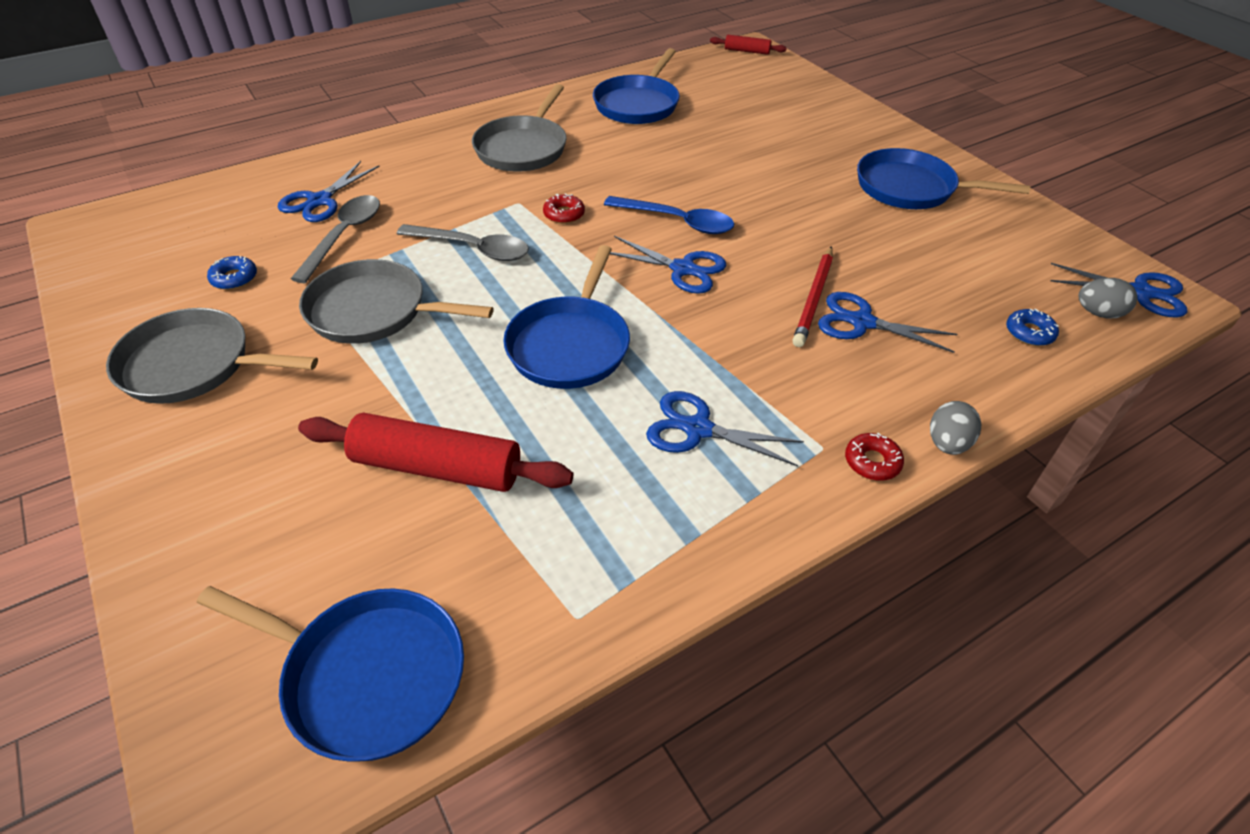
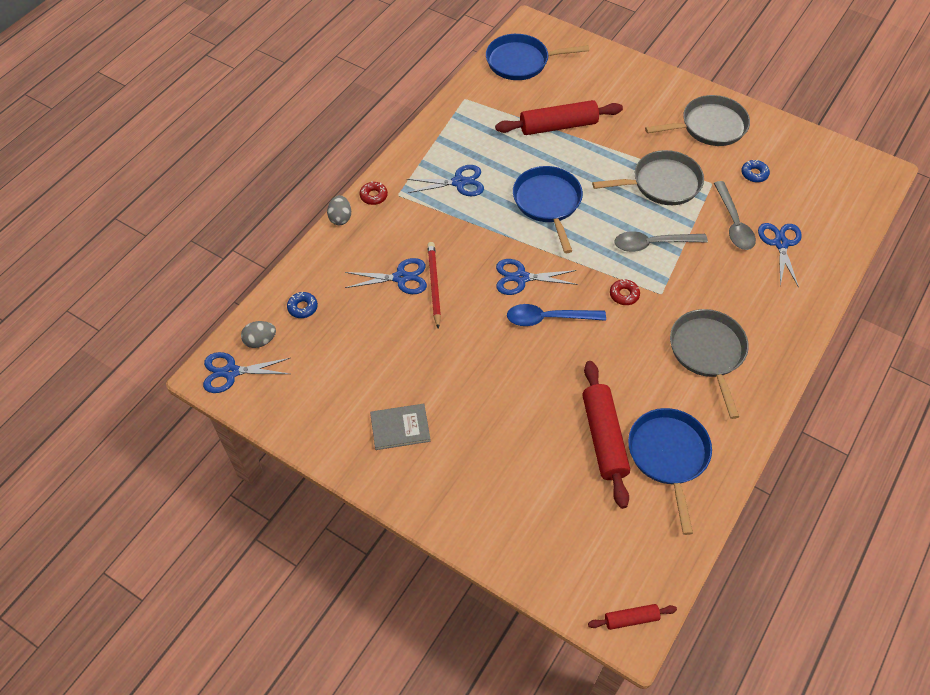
camera: 155 degrees right, 10 degrees up
blue pan [857,148,1030,209] -> grey book [370,404,431,450]
none -> red rolling pin [582,361,630,509]

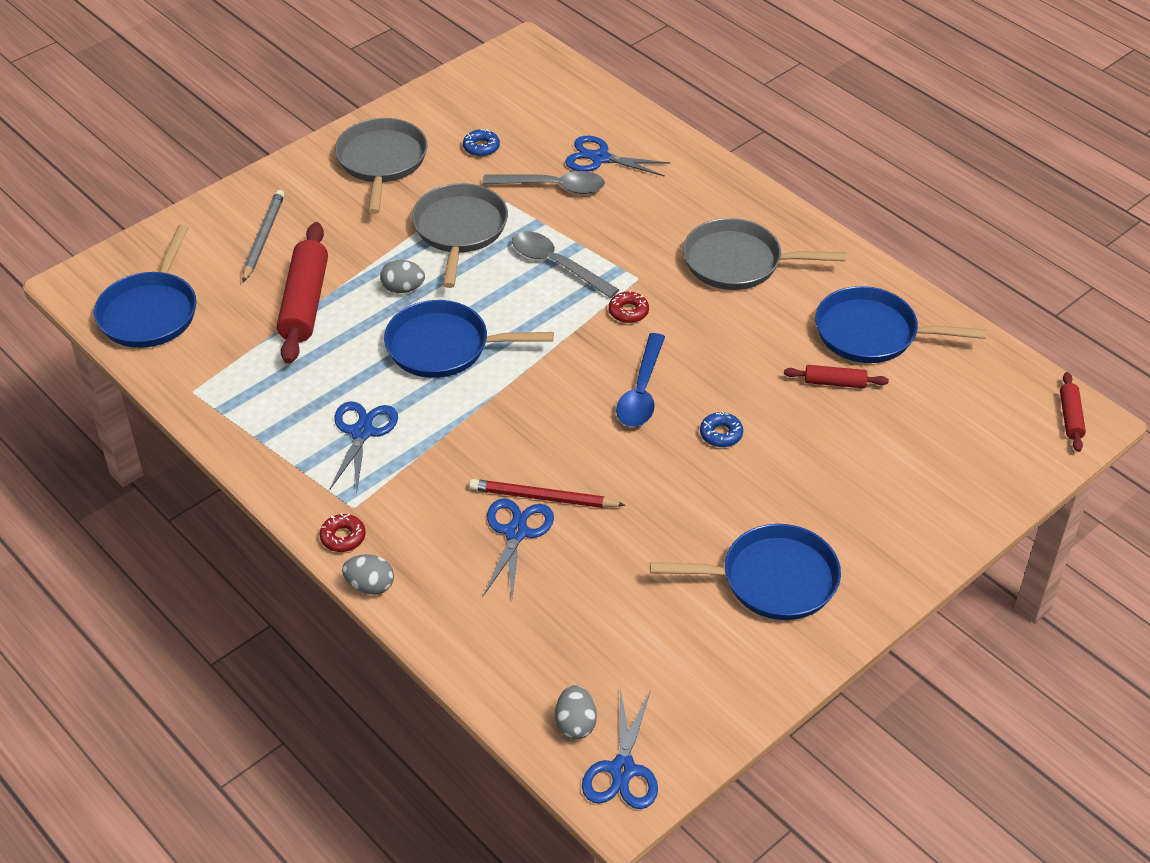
camera: 75 degrees left, 10 degrees down
blue donut [287,292,318,318] -> blue donut moved to [700,412,743,447]
grey book [370,404,431,450] -> blue pan [650,524,841,620]
blue scissors [496,259,578,295] -> none
red rolling pin [582,361,630,509] -> red rolling pin [784,365,889,388], size x0.50
grey spoon [615,231,708,252] -> grey spoon turned 120 degrees clockwise [512,231,619,298]
none -> grey pencil [242,190,285,282]
none -> grey egg [380,260,425,293]

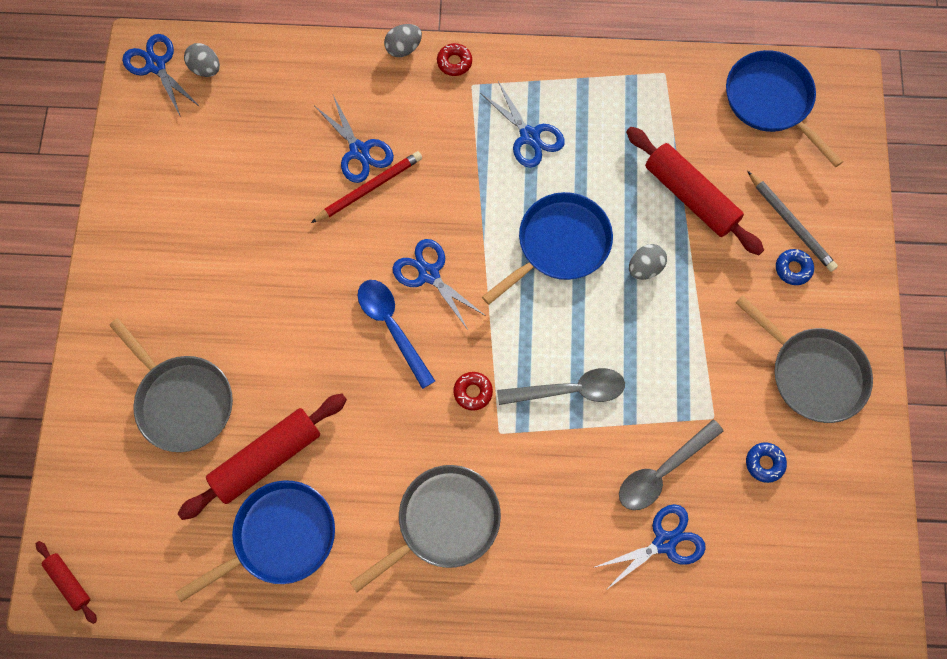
camera: 135 degrees right, 25 degrees up
grey pan [412,183,508,288] -> grey pan moved to [109,318,233,452]
blue pan [650,524,841,620] -> none
blue donut [700,412,743,447] -> blue donut moved to [776,249,814,285]
red rolling pin [784,365,889,388] -> red rolling pin [178,394,347,520], size x1.99
none -> blue scissors [393,239,486,330]

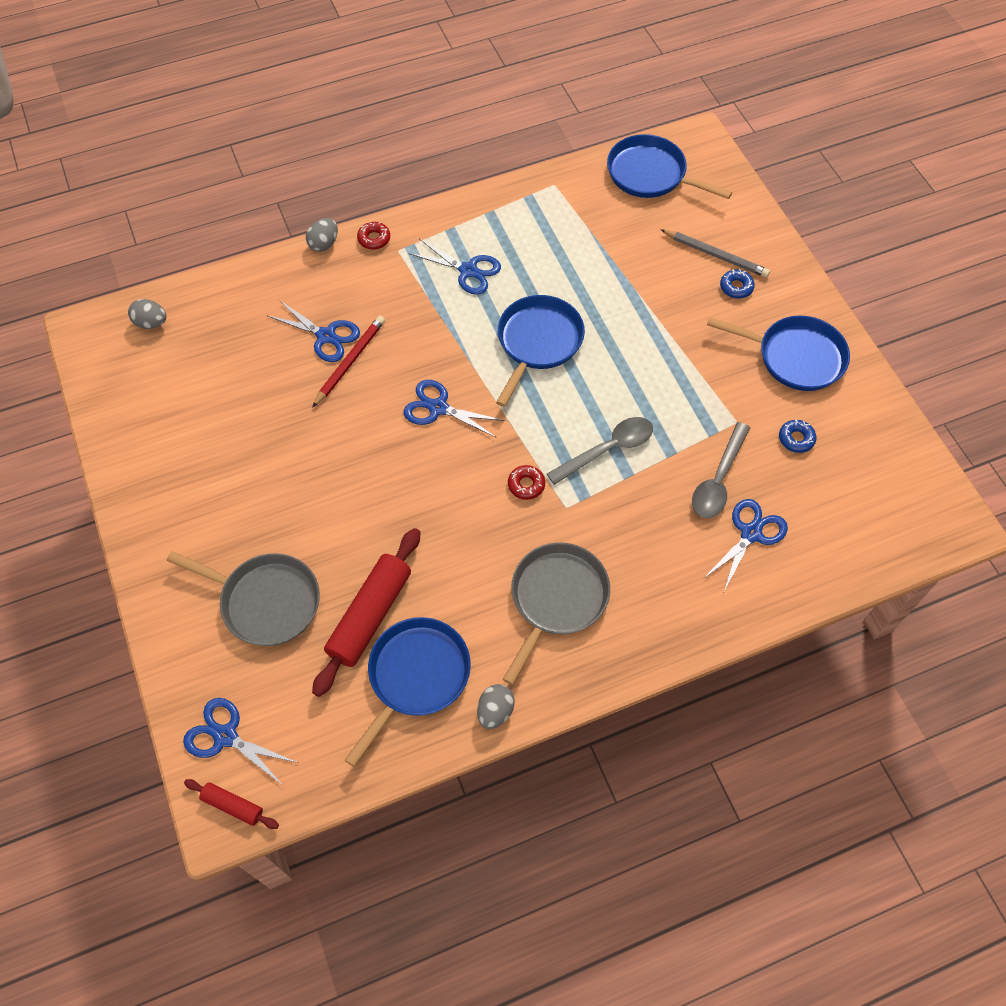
camera: 25 degrees left, 10 degrees down
blue scissors [122,34,200,117] -> blue scissors moved to [183,698,298,784]
blue spoon [358,280,435,389] -> none
red rolling pin [626,127,764,255] -> none
grey egg [629,244,667,280] -> grey egg moved to [477,684,515,729]
grey pan [735,295,873,423] -> blue pan [707,315,850,391]

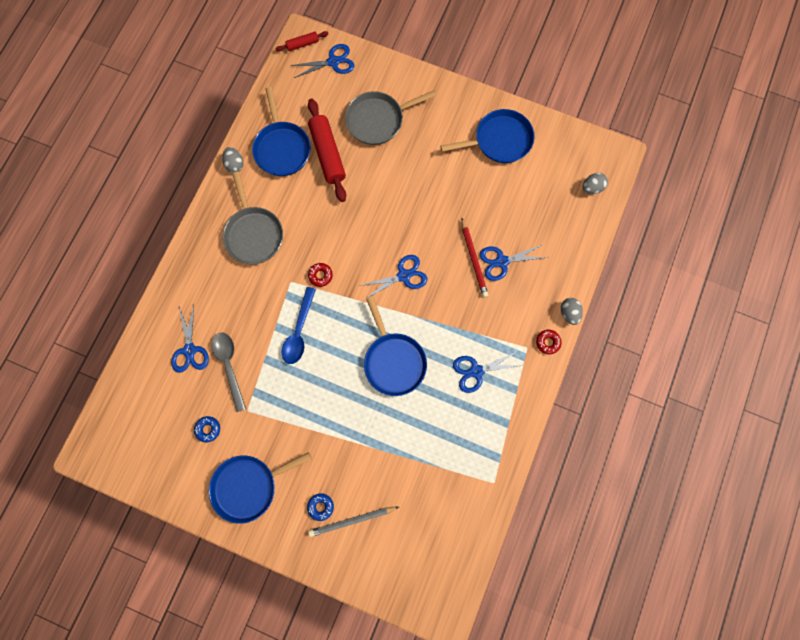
camera: 135 degrees right, 15 degrees up
grey spoon [547,417,653,485] -> blue spoon [282,287,316,364]
blue pan [607,134,732,199] -> blue pan moved to [440,109,534,163]

